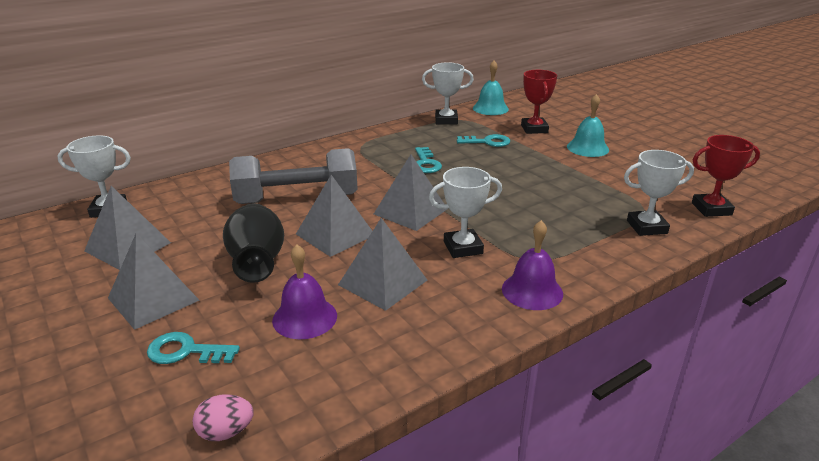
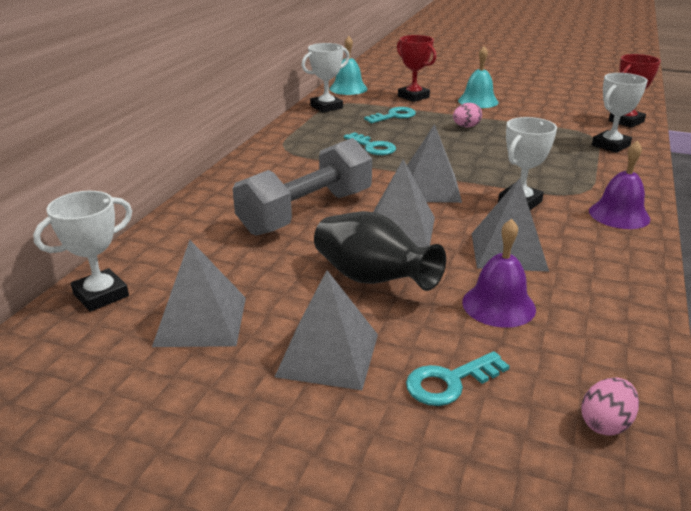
camera: 35 degrees left, 0 degrees up
none -> pink egg [453,103,482,127]

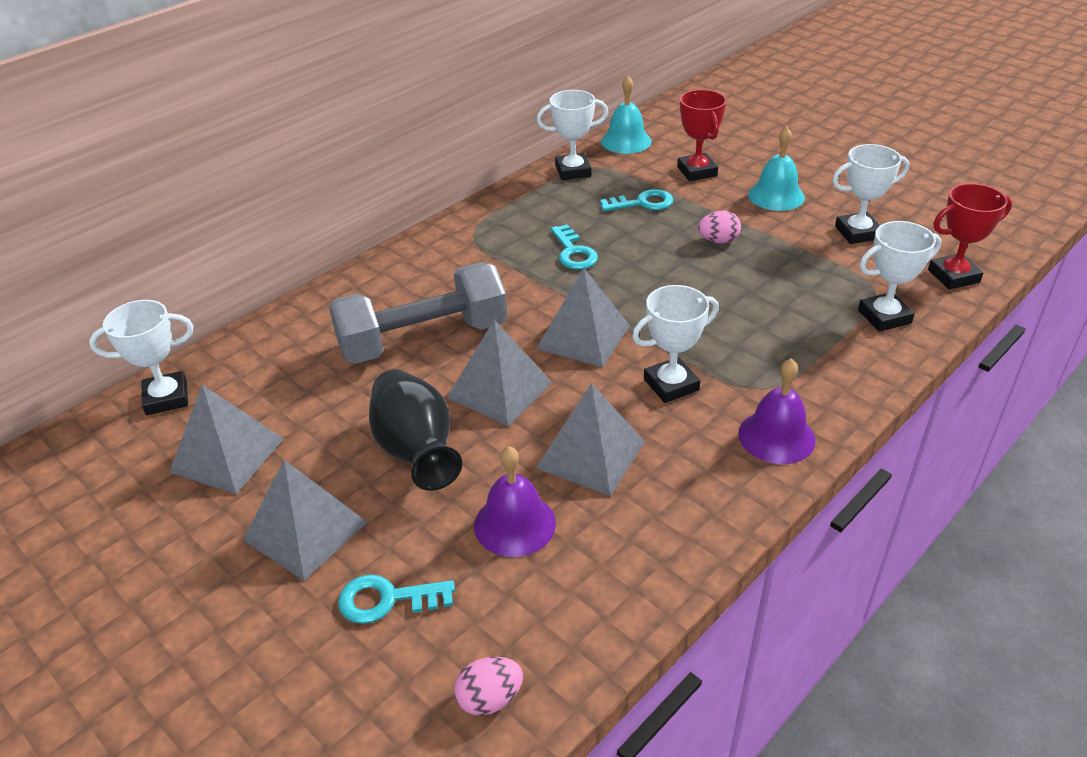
camera: 25 degrees right, 10 degrees up
none -> white trophy [832,144,909,244]

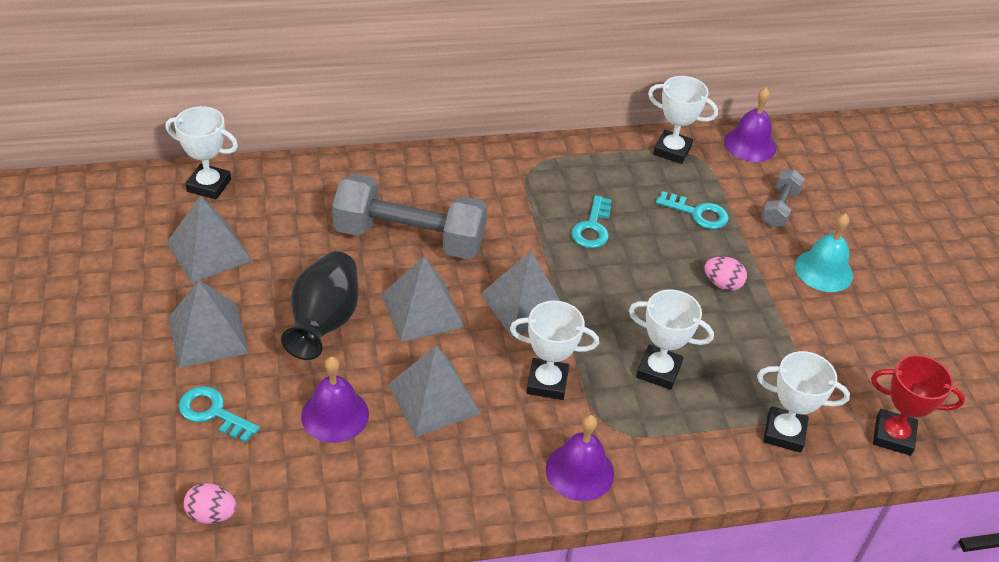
camera: 30 degrees right, 5 degrees up
turquoise bell [601,76,652,154] -> purple bell [724,88,776,162]
red trophy [677,89,727,181] -> grey dumbbell [761,169,805,227]
white trophy [832,144,909,244] -> white trophy moved to [629,289,714,390]

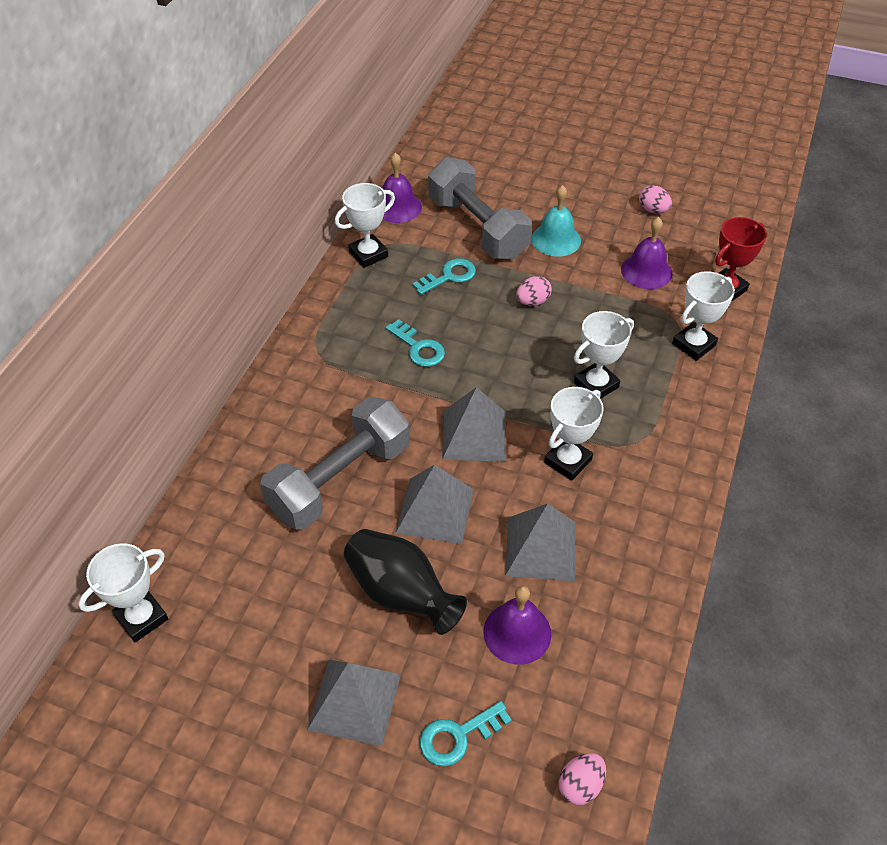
camera: 55 degrees left, 5 degrees up
grey pyramid [167,196,252,283] -> none
purple bell [546,415,614,501] -> purple bell moved to [621,217,672,289]
grey dumbbell [761,169,805,227] -> grey dumbbell [428,157,532,260], size x2.05
none -> pink egg [639,185,672,214]

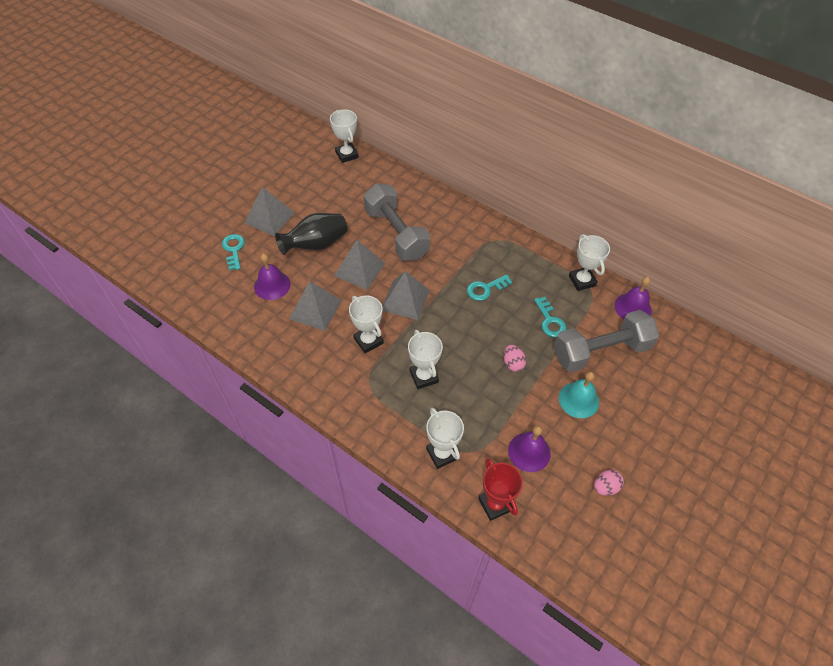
camera: 105 degrees right, 5 degrees up
pink egg [558,753,606,805] -> none

